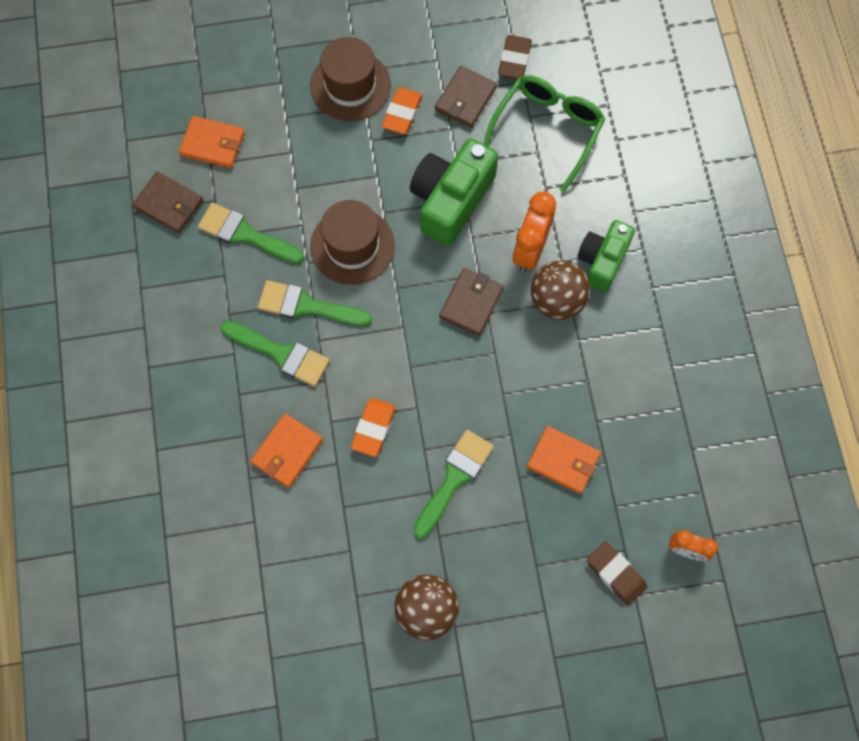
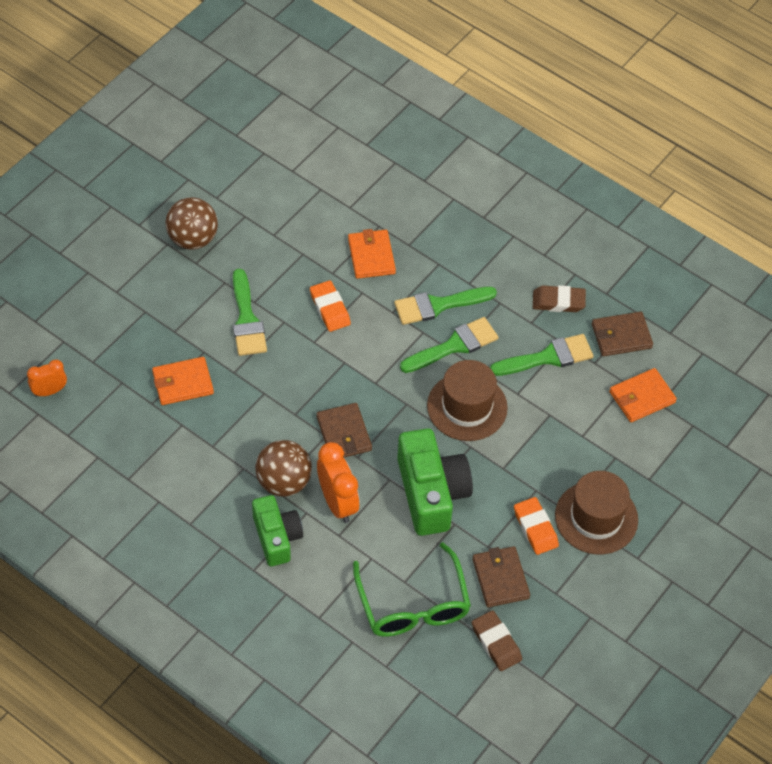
camera: 135 degrees right, 15 degrees down
brown eraser [587,541,647,606] -> brown eraser moved to [533,285,586,312]

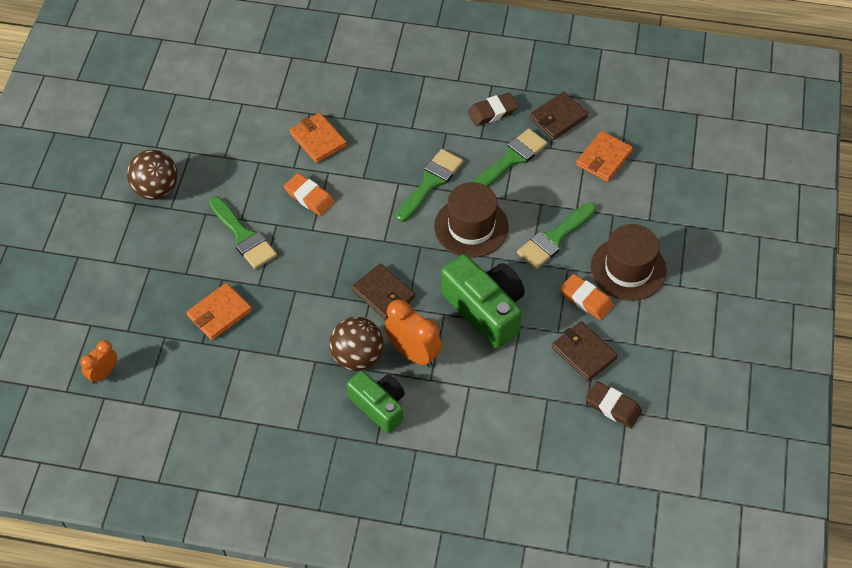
camera: 25 degrees left, 0 degrees up
green glasses [353,542,471,637] -> none
green brush [394,287,497,325] -> green brush moved to [517,203,596,269]

